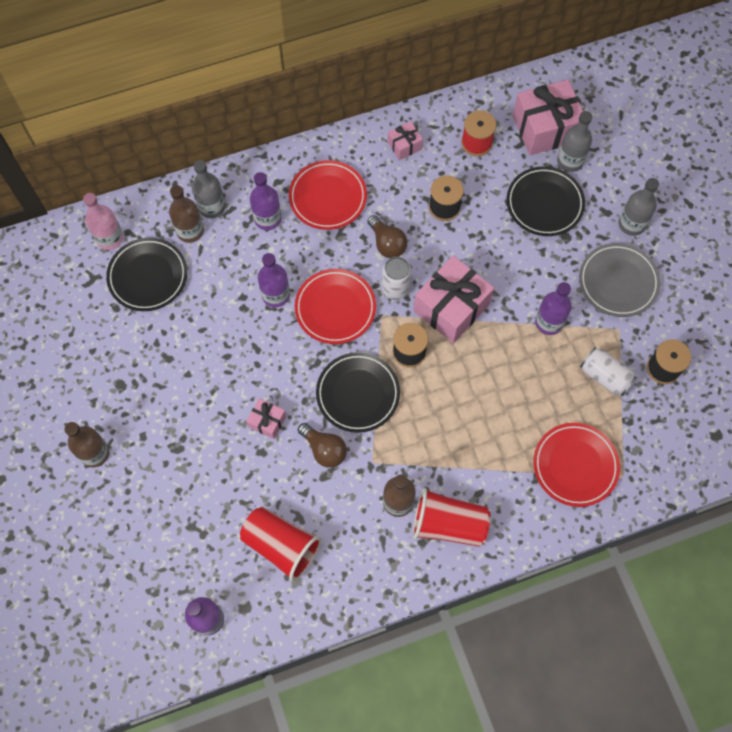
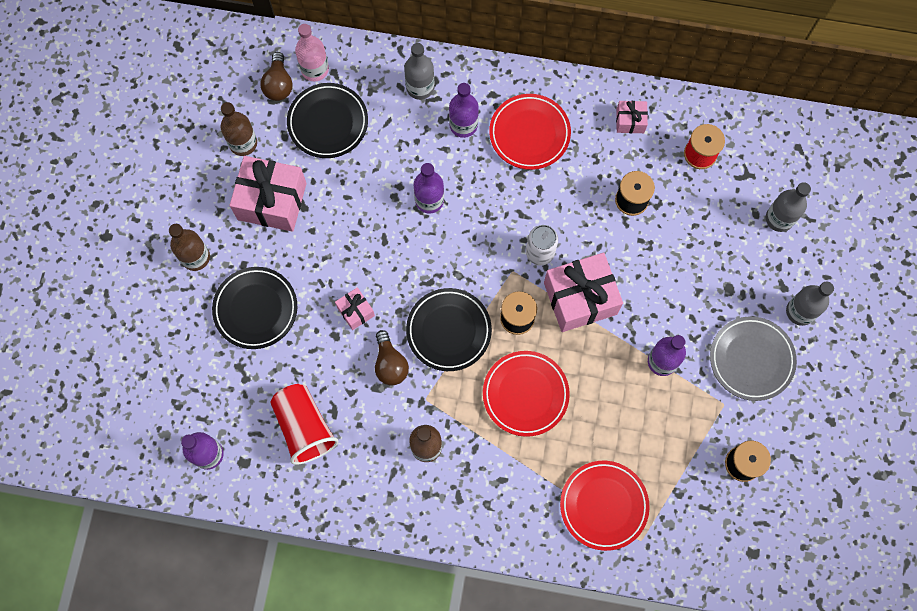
camera: 30 degrees right, 5 degrees up
brown bottle [169,185,204,243] -> brown bottle moved to [221,102,257,156]
red plate [295,269,376,344] -> red plate moved to [483,351,570,437]
brown light bulb [367,215,407,258] -> brown light bulb moved to [261,52,293,101]
red cup [413,488,491,547] -> none
black plate [507,166,585,236] -> black plate moved to [212,267,297,349]
pink gift [513,79,583,155] -> pink gift moved to [229,156,307,232]
white can [580,347,637,396] -> none

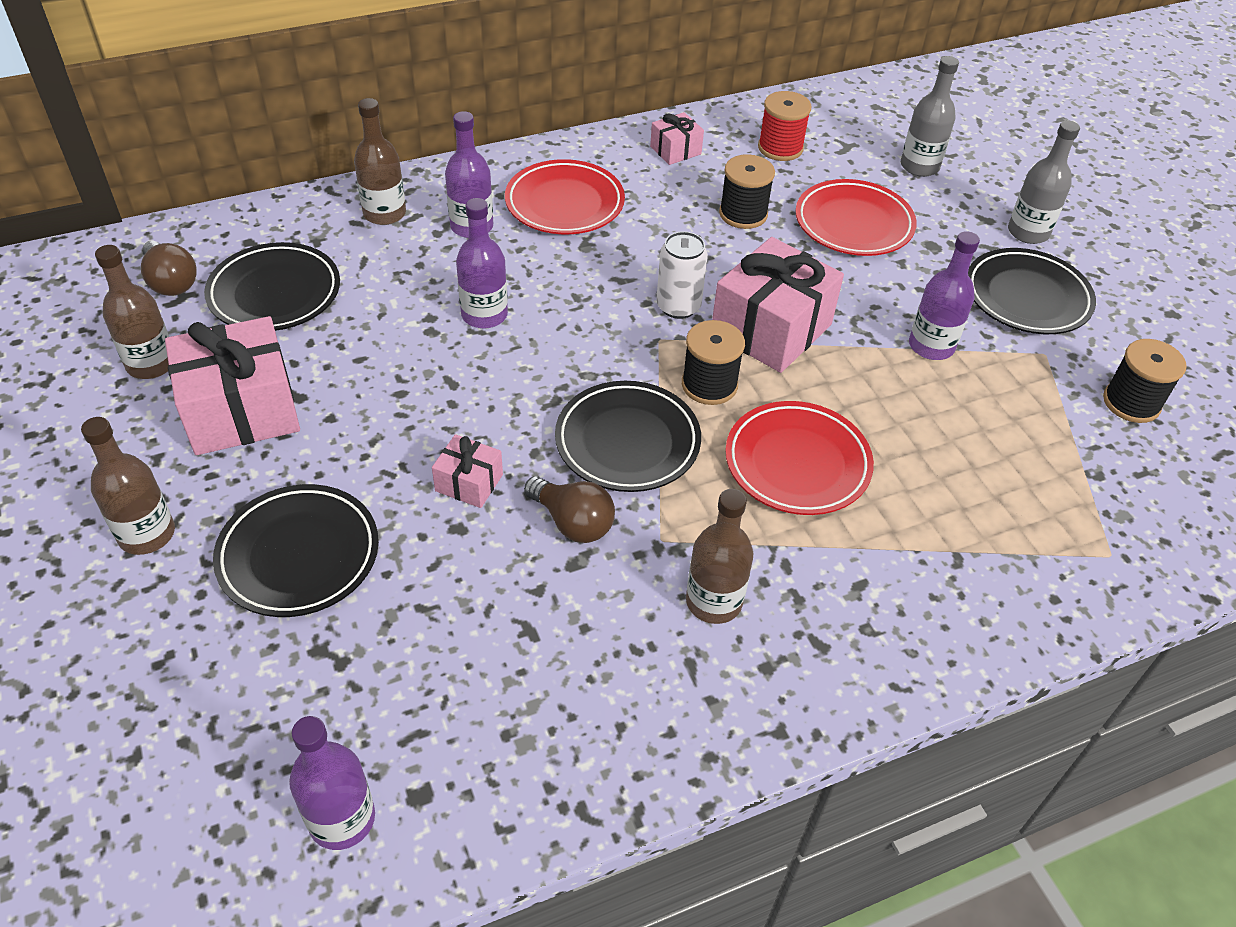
camera: 35 degrees left, 25 degrees down
red cup [270,384,338,465] -> none
pink bottle [295,24,329,81] -> none
grey bottle [404,43,434,100] -> brown bottle [354,98,406,225]
red plate [560,461,650,551] -> red plate moved to [795,179,917,256]
grey plate [710,316,797,401] -> black plate [968,248,1096,334]

